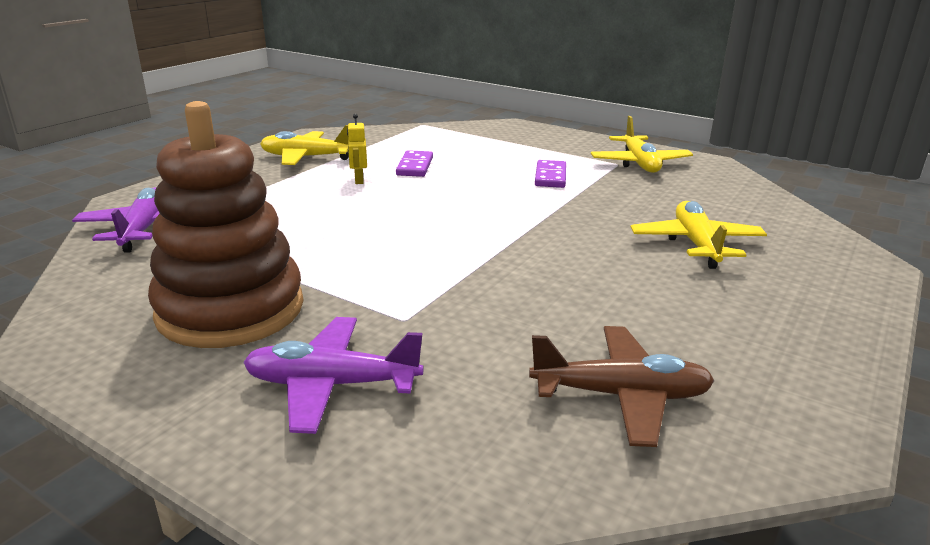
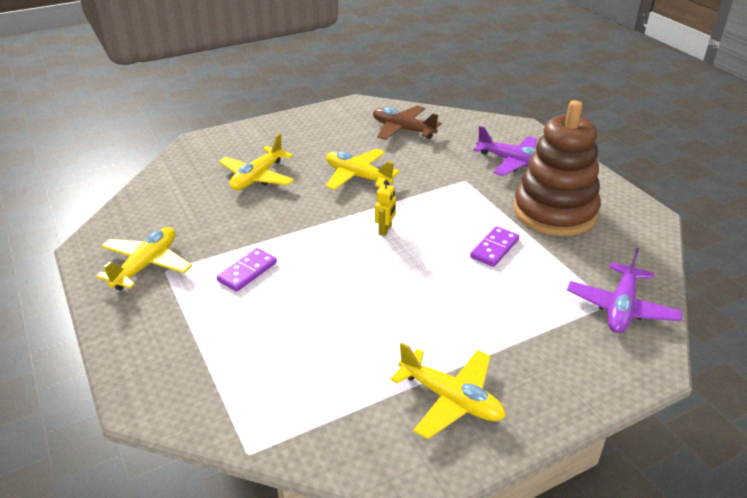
camera: 150 degrees left, 10 degrees up
yellow robot [347,114,367,184] -> yellow robot moved to [375,180,396,236]
purple domino [396,150,433,177] -> purple domino moved to [470,226,519,267]
none -> yellow plane [326,149,400,190]

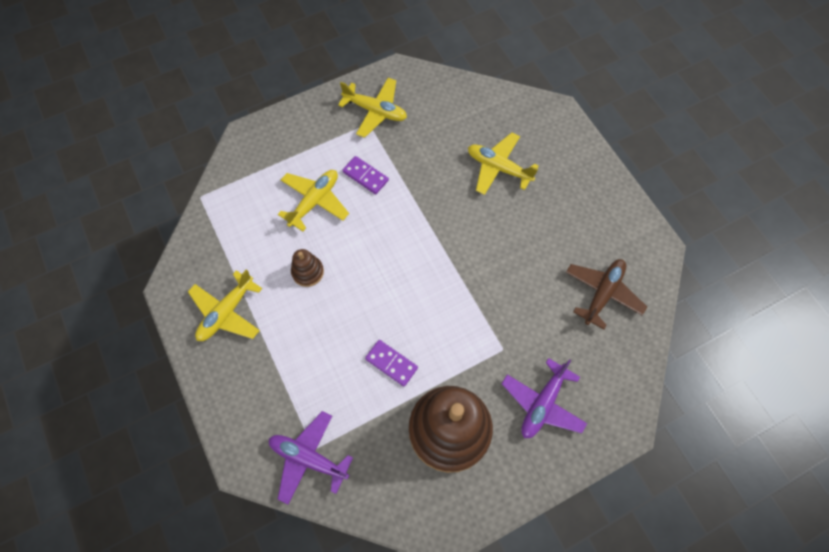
camera: 90 degrees right, 30 degrees up
yellow plane [326,149,400,190] -> yellow plane moved to [278,170,349,231]
yellow robot [375,180,396,236] -> none
none -> brown stacking toy [291,249,324,287]

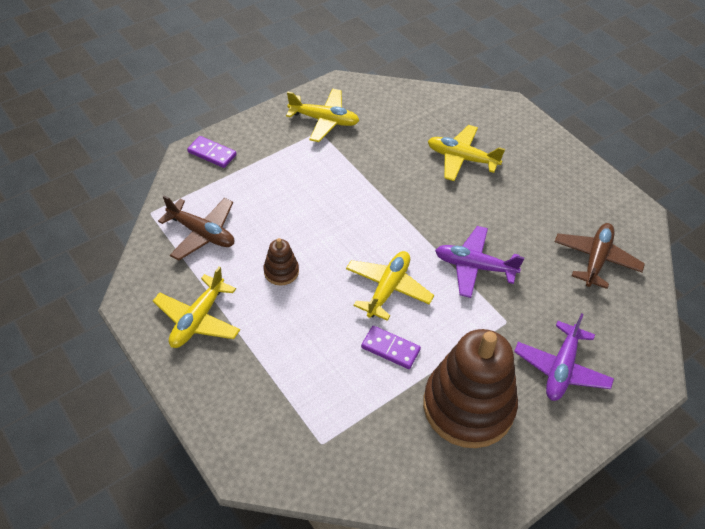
camera: 10 degrees left, 15 degrees down
purple plane [269,411,353,504] -> purple plane moved to [435,226,525,298]
yellow plane [278,170,349,231] -> yellow plane moved to [346,251,434,321]
purple domino [342,156,389,194] -> purple domino moved to [187,136,237,168]
none -> brown plane [158,195,234,261]

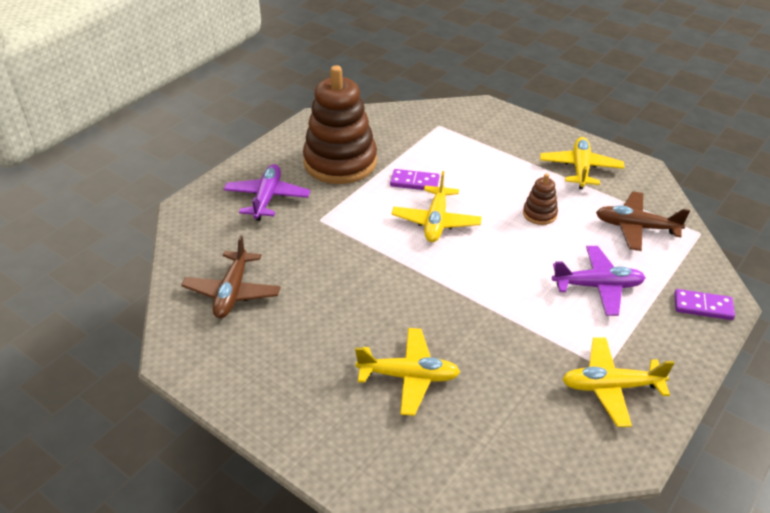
camera: 165 degrees right, 10 degrees down
purple plane [435,226,525,298] -> purple plane moved to [552,246,646,316]

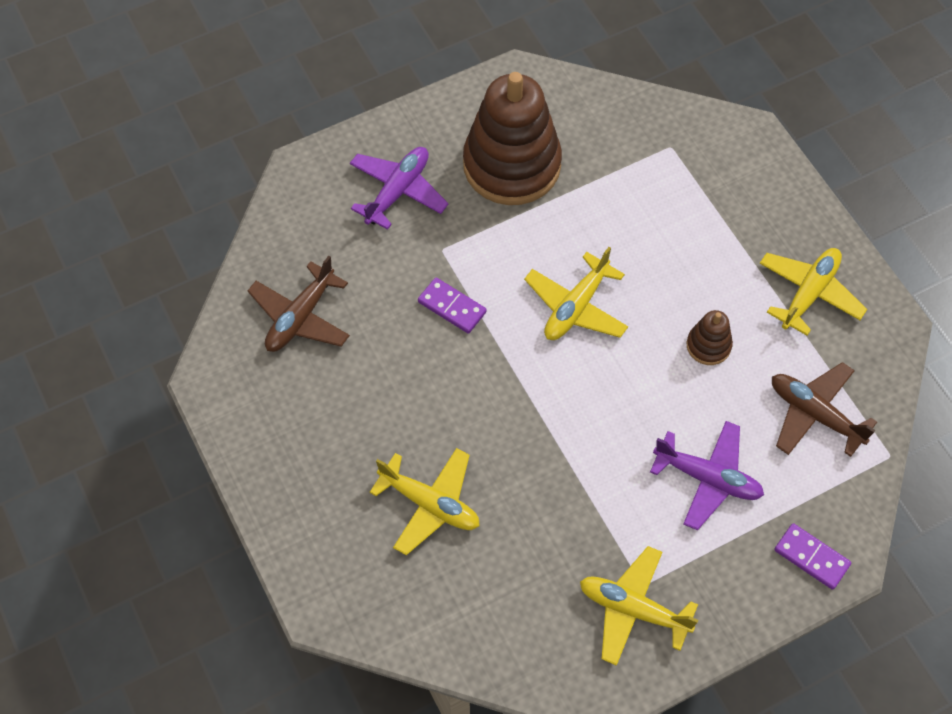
camera: 25 degrees right, 20 degrees up
purple domino [390,169,440,190] -> purple domino moved to [418,278,487,334]

